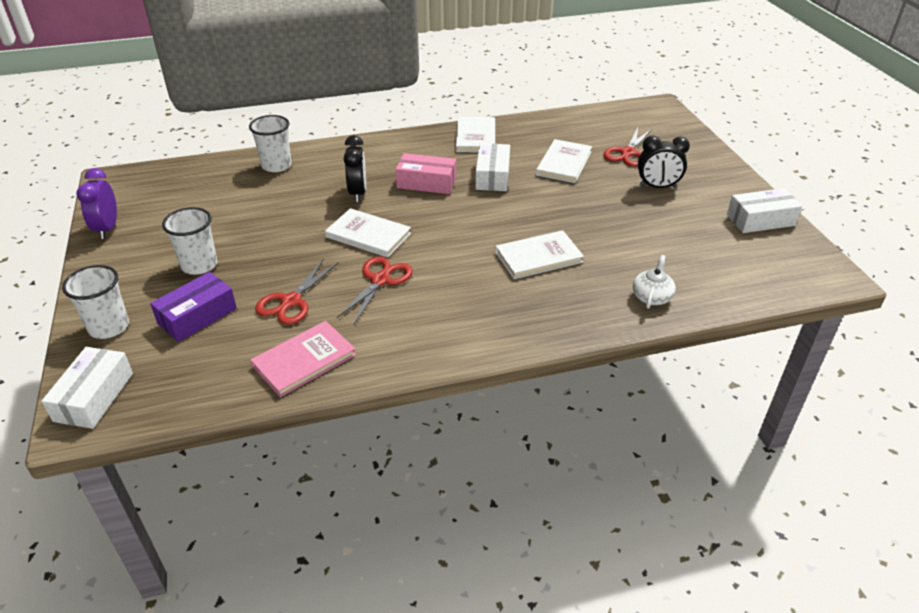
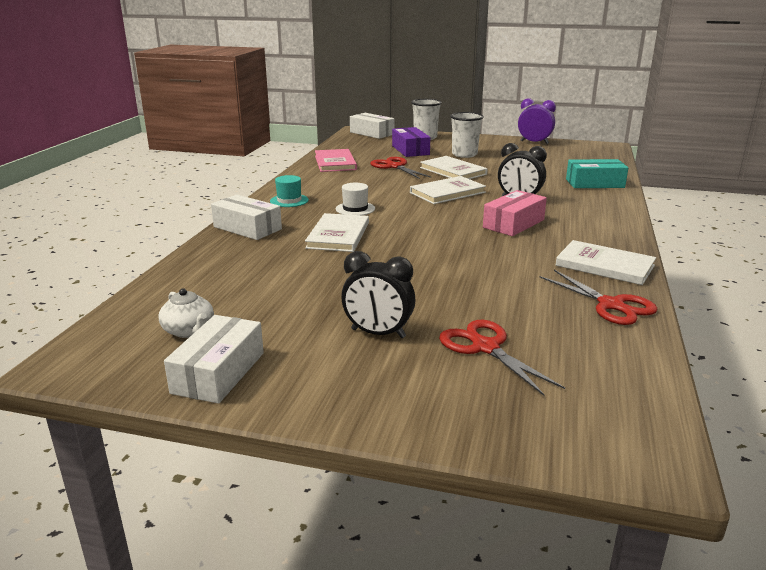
camera: 120 degrees right, 15 degrees down
white cup [249,115,292,172] -> turquoise box [566,159,628,188]
red scissors [336,257,413,324] -> red scissors moved to [540,270,658,325]
white box [475,143,510,191] -> white box moved to [211,195,282,240]
white book [536,139,592,183] -> white book moved to [420,156,488,179]
white teapot [633,255,676,309] -> white teapot moved to [158,288,214,338]
black clock [638,135,690,188] -> black clock turned 105 degrees counterclockwise [341,251,416,338]
none -> turquoise hat [270,175,309,207]
none -> white hat [336,183,375,215]

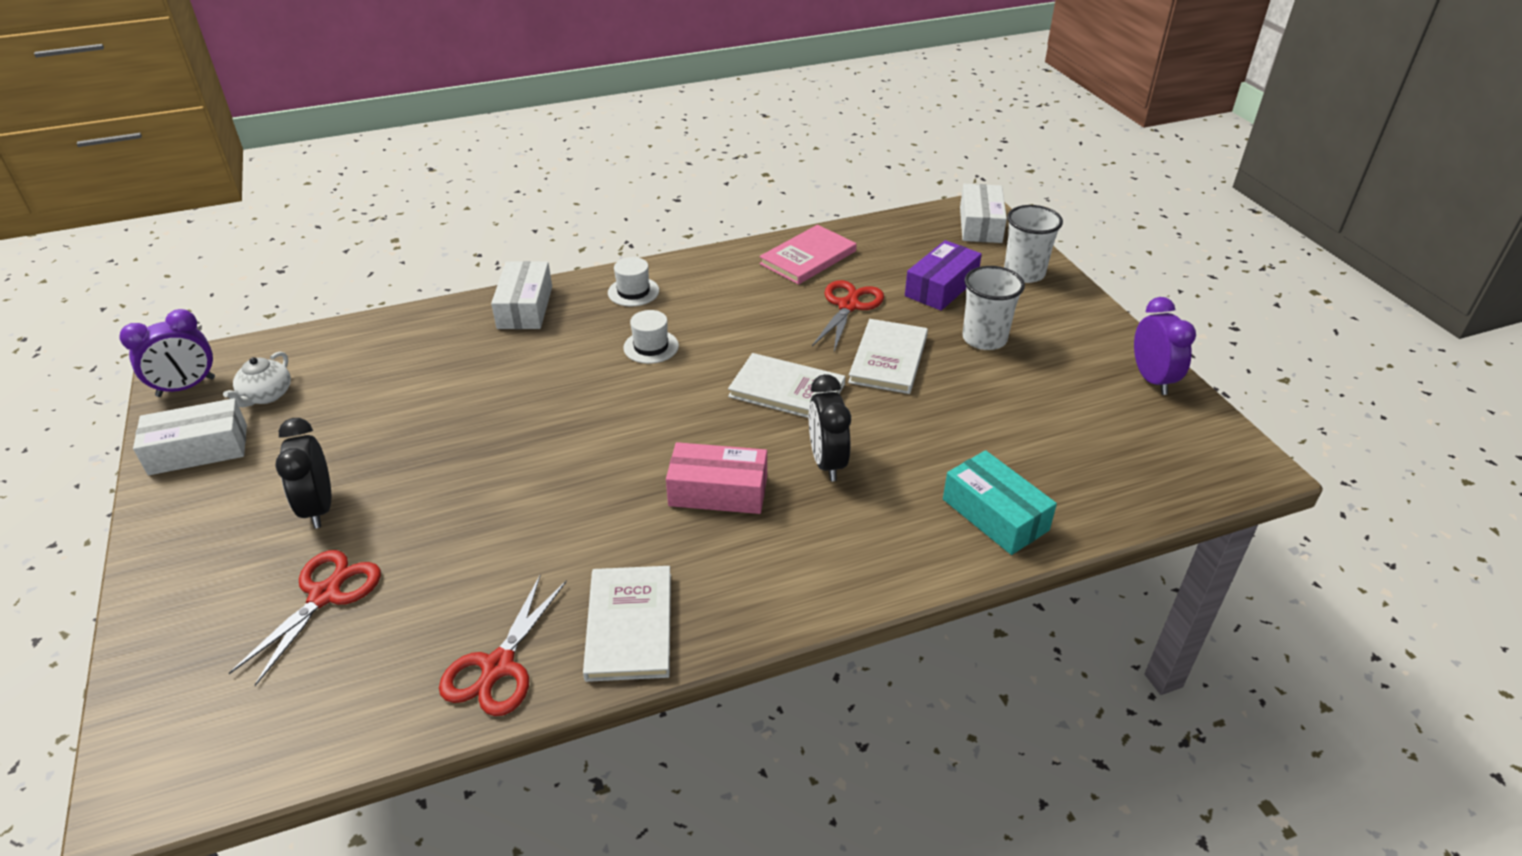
camera: 55 degrees right, 15 degrees up
turquoise hat [270,175,309,207] -> white hat [608,257,659,306]
white book [305,213,369,252] -> none
none -> purple clock [120,309,215,397]

